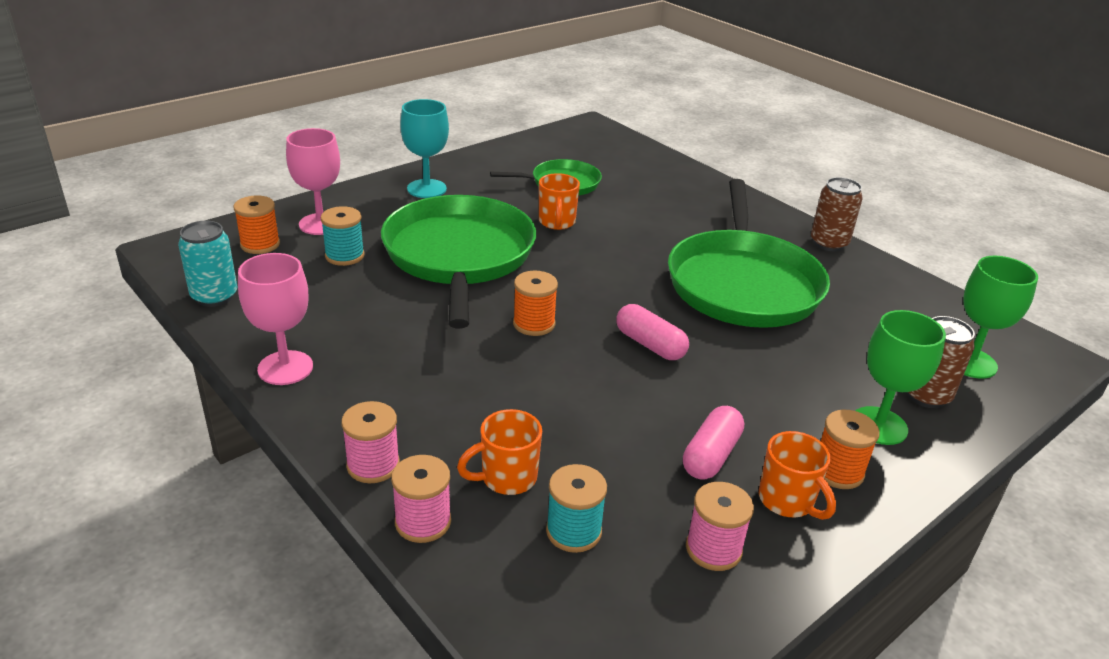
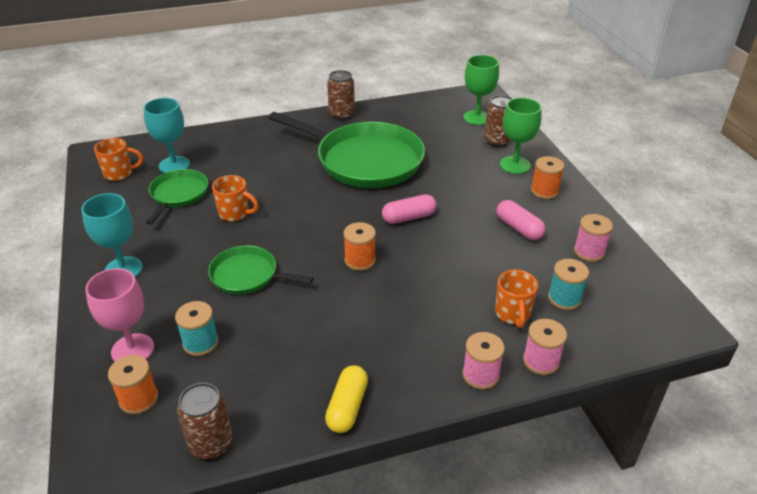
camera: 65 degrees left, 5 degrees up
turquoise can [178,221,237,307] -> brown can [177,383,233,460]
pink goblet [238,253,313,385] -> yellow capsule [325,365,368,433]
green pan [381,195,536,329] -> green pan [208,246,313,295], size x0.52
orange mug [759,431,836,520] -> orange mug moved to [94,138,143,181]
none -> turquoise goblet [143,98,190,173]

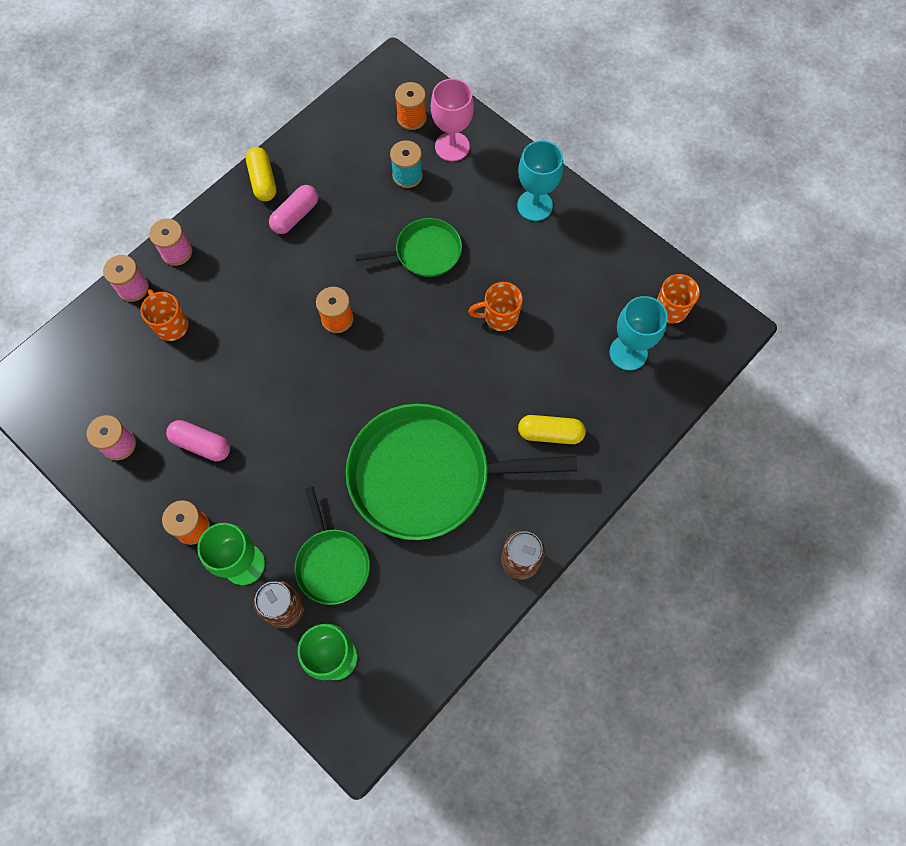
camera: 150 degrees right, 30 degrees up
green pan [146,169,208,225] -> green pan moved to [295,487,370,605]
brown can [177,383,233,460] -> none
pink capsule [382,194,437,224] -> pink capsule moved to [269,185,318,234]
turquoise spool [548,259,589,310] -> none
none -> yellow capsule [518,415,586,444]

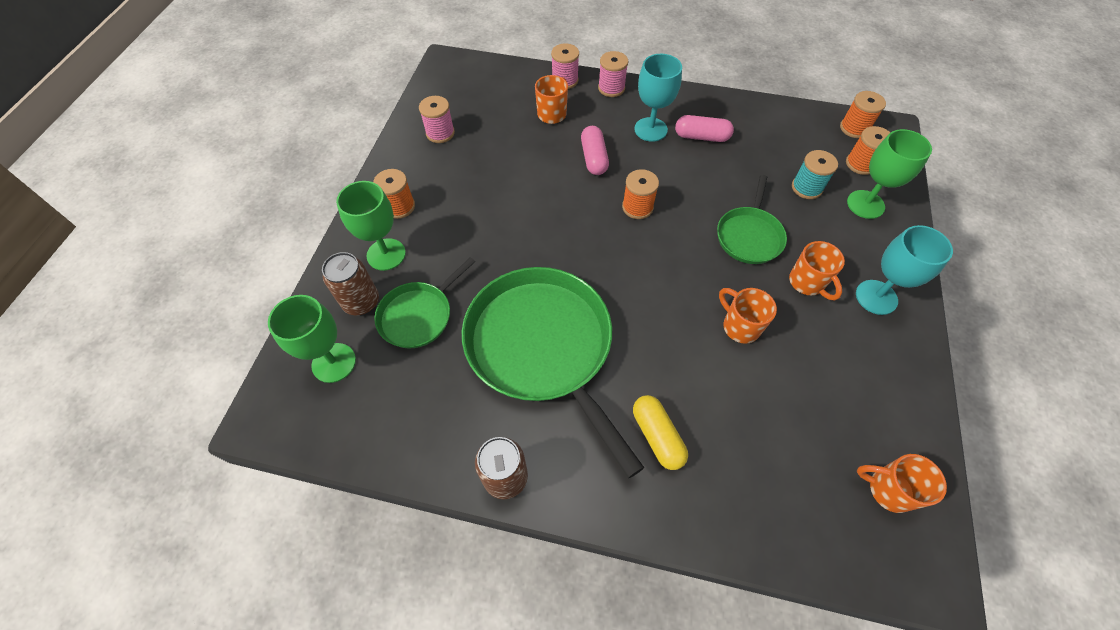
camera: 60 degrees right, 10 degrees down
pink capsule [166,420,230,461] -> pink capsule moved to [581,126,609,175]
yellow capsule [246,147,276,201] -> none
green pan [355,218,462,277] -> green pan turned 60 degrees clockwise [717,175,787,264]
pink goblet [431,78,474,161] -> green goblet [847,129,932,219]
turquoise goblet [609,296,668,371] -> turquoise goblet moved to [634,54,682,142]
none -> orange mug [789,241,845,301]
none -> orange spool [840,91,886,138]

